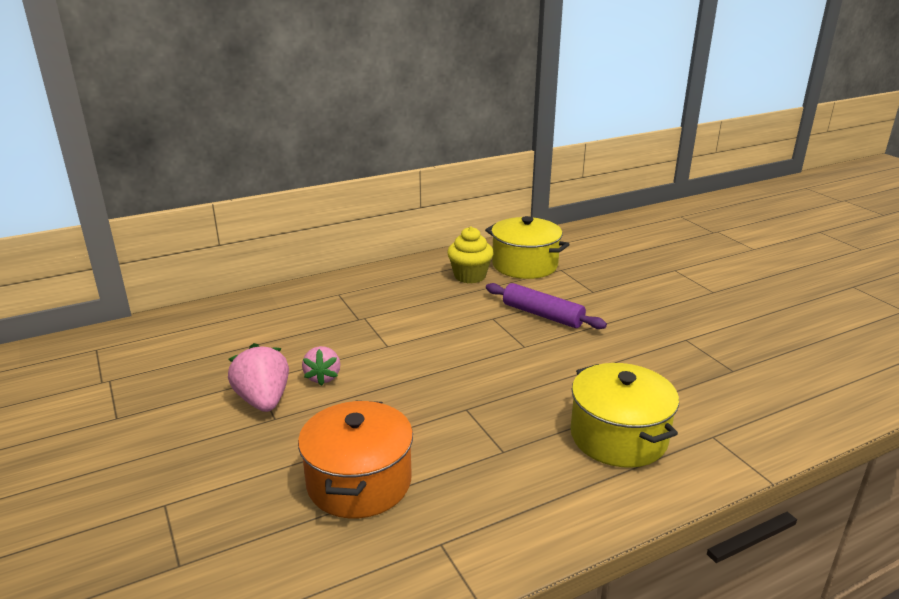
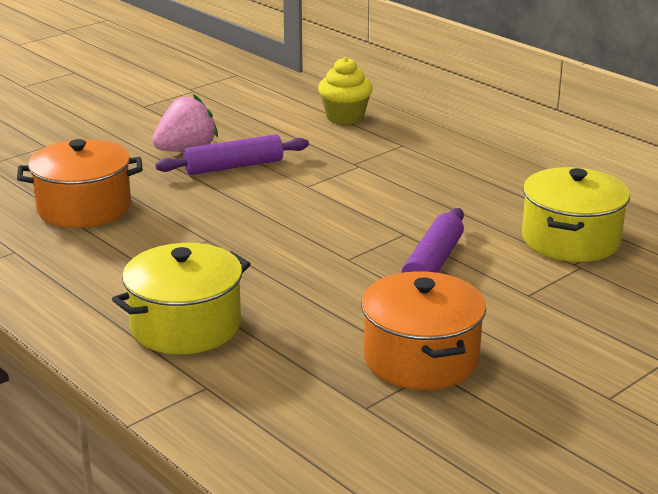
camera: 75 degrees right, 0 degrees up
pink strawberry [302,346,340,386] -> purple rolling pin [155,134,309,175]
yellow cupcake [447,226,494,283] -> yellow cupcake moved to [318,57,373,125]
none -> orange pot [361,271,486,390]

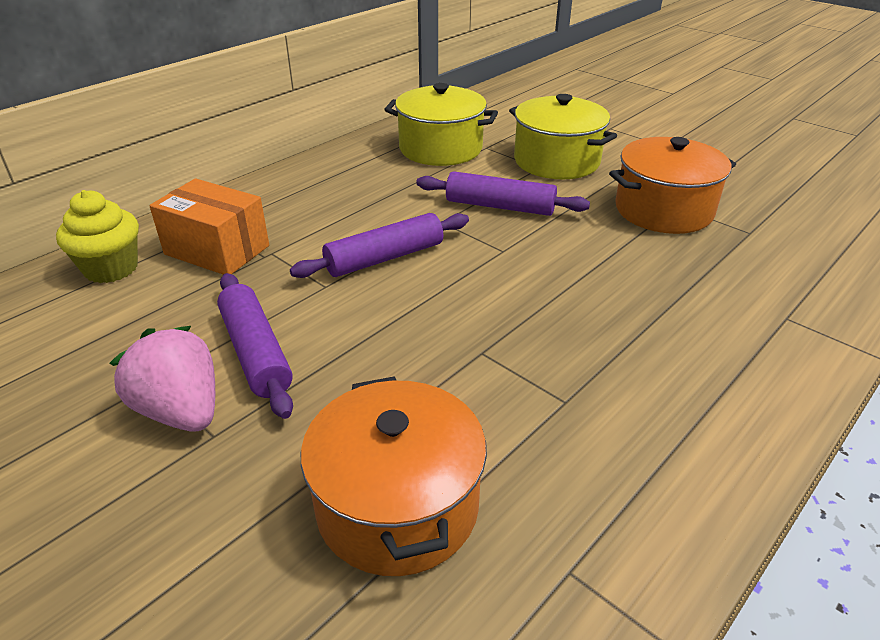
camera: 95 degrees left, 10 degrees up
yellow pot [112,243,251,354] -> yellow pot moved to [509,94,617,179]
none -> orange box [149,179,269,275]
none -> purple rolling pin [290,213,469,278]

